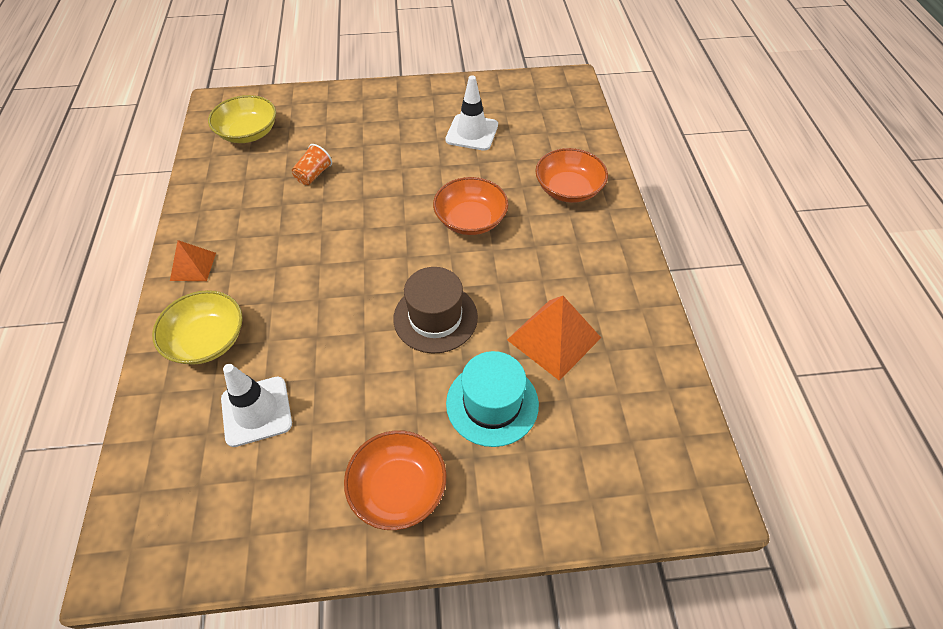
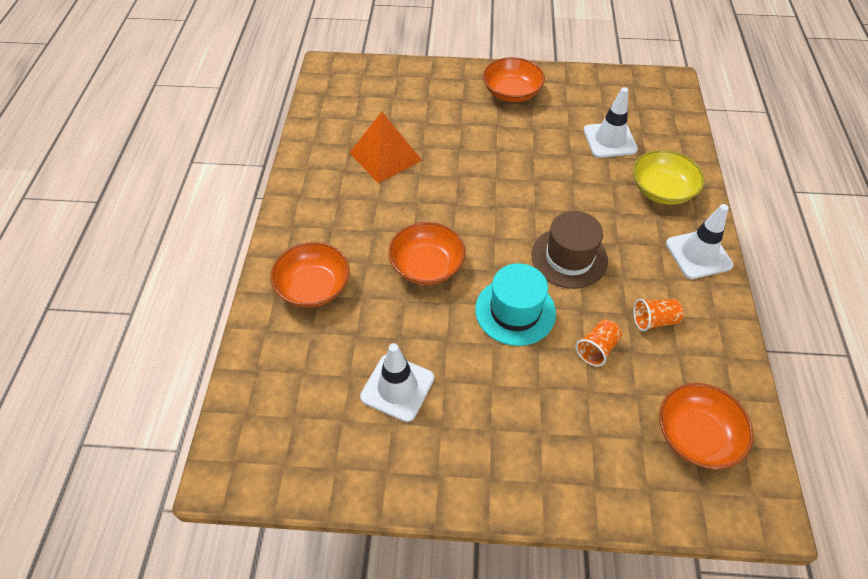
camera: 170 degrees left, 0 degrees up
orange pyramid [170,240,216,281] -> white traffic cone [666,204,733,279]
yellow bowl [208,95,276,143] -> orange bowl [659,383,753,469]
brown hat [393,267,478,353] -> brown hat moved to [532,211,608,289]
turquoise hat [446,351,539,447] -> turquoise hat moved to [475,263,556,346]
none -> orange cup [633,299,683,331]

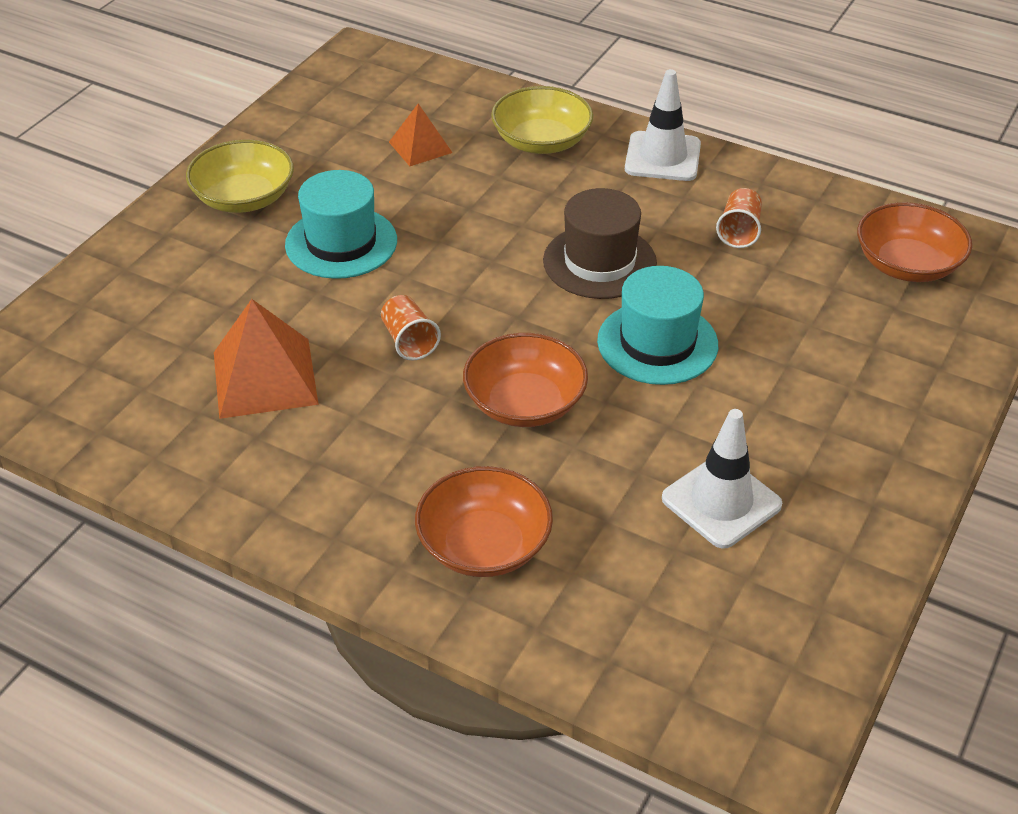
camera: 65 degrees left, 10 degrees down
orange bowl [483,57,545,102] -> yellow bowl [186,139,294,213]
orange cup [576,319,622,367] -> orange cup moved to [381,295,441,361]
white traffic cone [584,87,638,158] -> orange pyramid [389,104,453,166]
none -> turquoise hat [285,170,397,279]

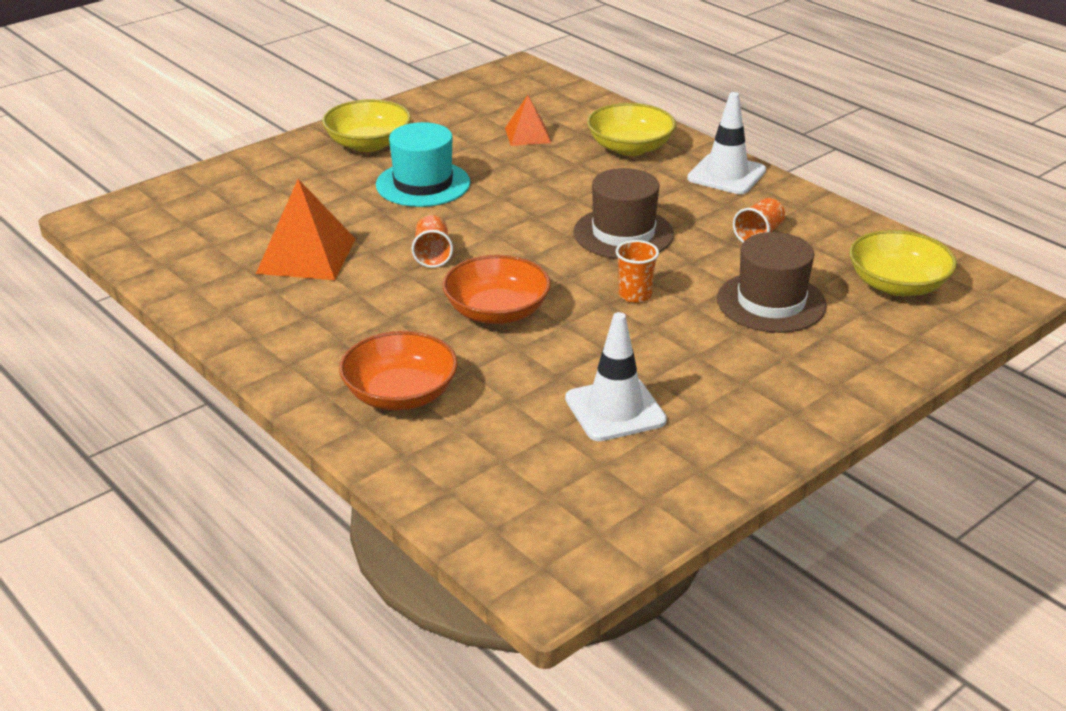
camera: 20 degrees right, 10 degrees down
turquoise hat [597,266,718,385] -> orange cup [616,240,659,303]
orange bowl [857,202,972,282] -> yellow bowl [849,230,957,296]
none -> brown hat [717,232,827,333]

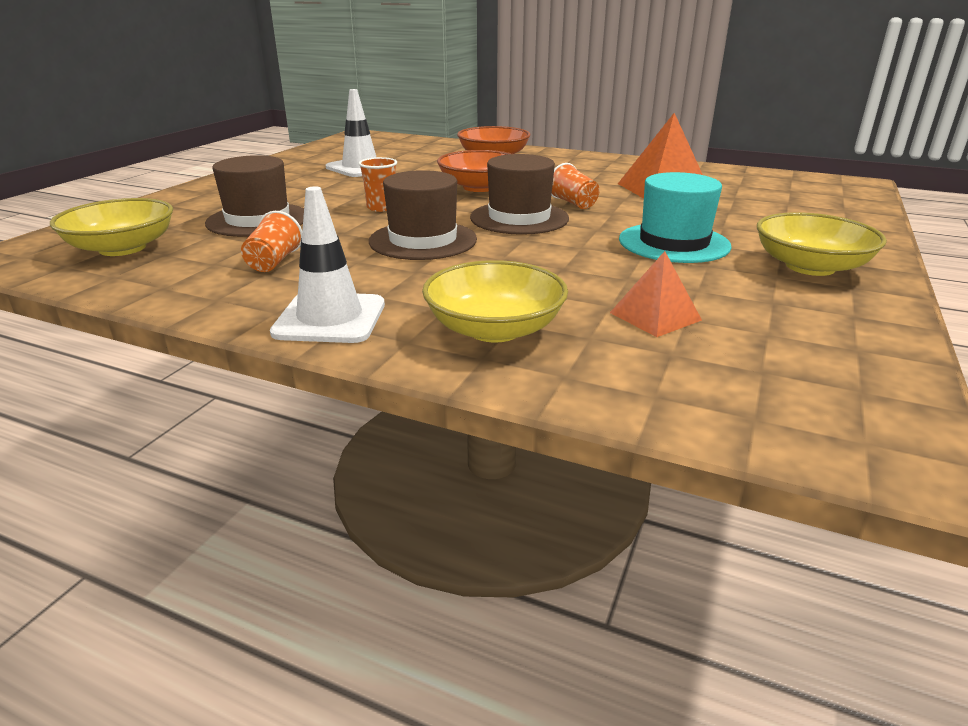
camera: 155 degrees right, 5 degrees down
none -> brown hat [470,154,569,235]

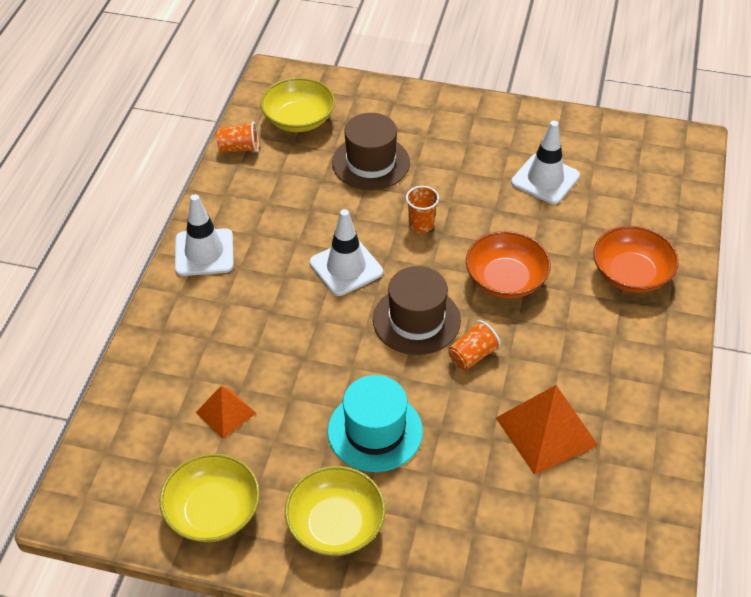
camera: 80 degrees right, 20 degrees up
orange cup [241,211,302,272] -> orange cup moved to [217,121,259,152]
brown hat [369,170,477,260] -> white traffic cone [310,209,383,296]
yellow bowl [422,260,568,342] -> yellow bowl moved to [159,453,260,542]

